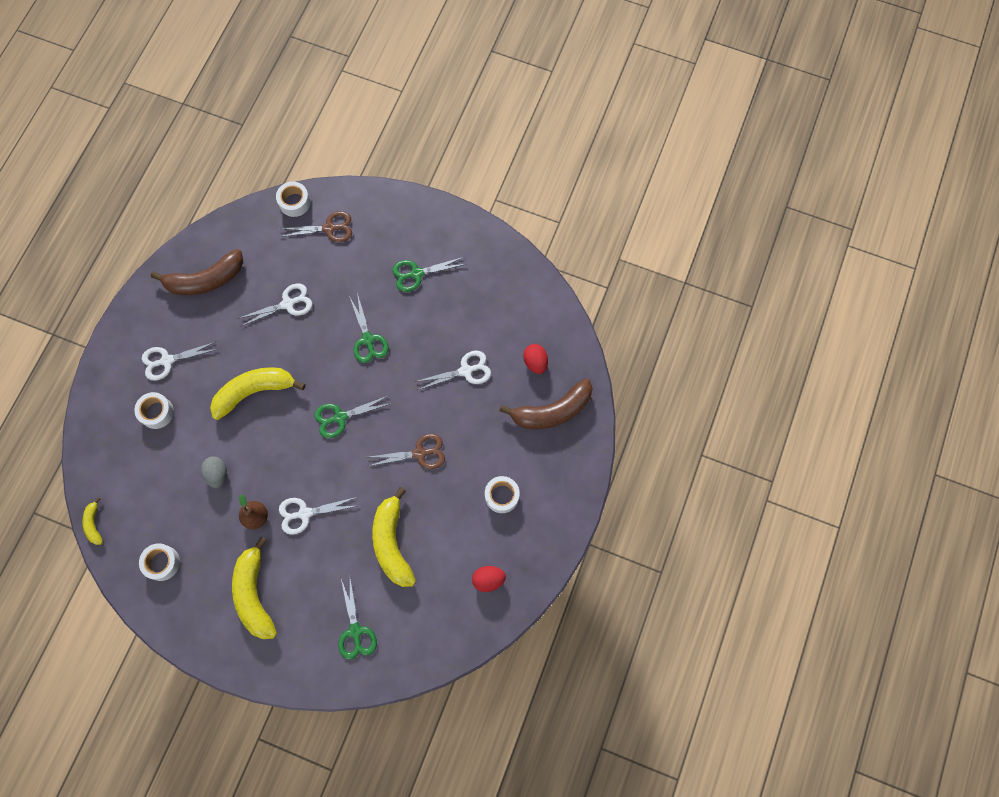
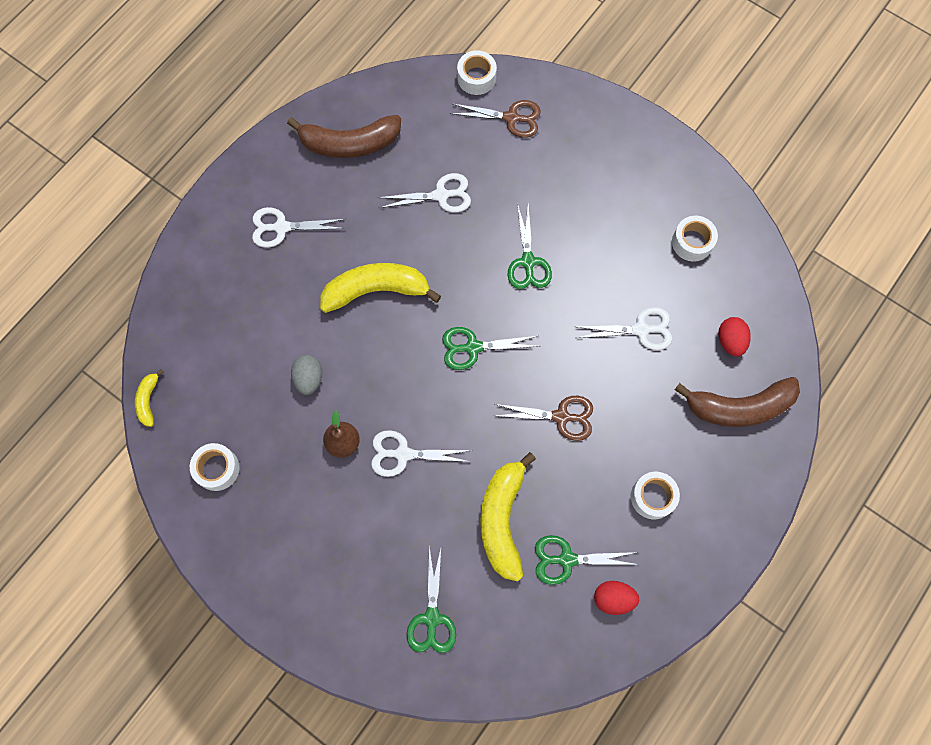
camera: 15 degrees right, 0 degrees up
white tape [134,392,174,429] -> white tape moved to [672,216,718,261]
yellow banana [232,537,277,639] -> none
green scissors [392,257,466,292] -> green scissors moved to [535,535,639,585]

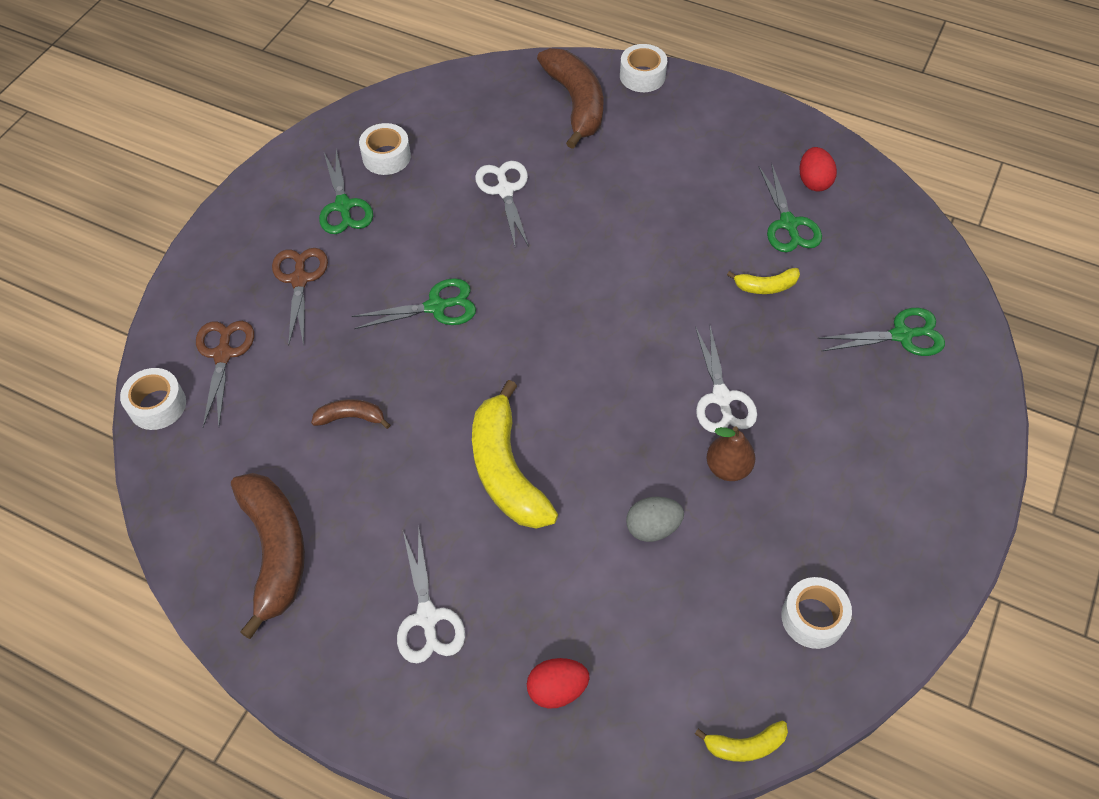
camera: 100 degrees left, 15 degrees down
white scissors [377,173,471,212] -> brown banana [311,399,390,429]
green scissors [442,327,539,370] -> green scissors moved to [319,149,373,234]
yellow banana [480,452,536,581] -> yellow banana [727,268,800,294], size x0.48
brown scissors [495,396,593,441] -> brown scissors moved to [272,248,328,346]
white tape [631,472,680,519] -> white tape moved to [620,44,667,92]
red egg [719,317,751,357] -> red egg moved to [527,658,590,709]

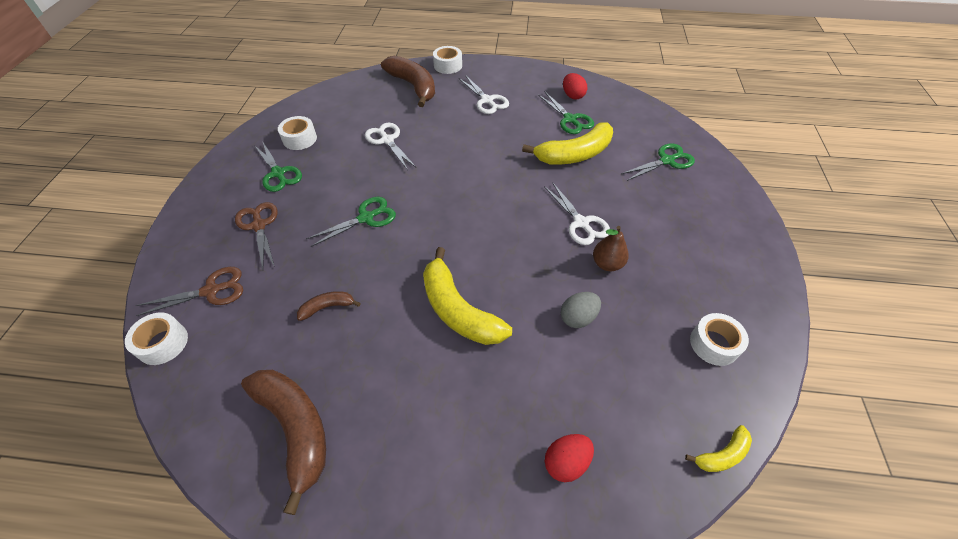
camera: 20 degrees left, 5 degrees down
brown scissors [196,321,254,427] -> brown scissors turned 90 degrees clockwise [136,267,243,316]
white scissors [397,528,465,663] -> white scissors moved to [458,75,509,114]
yellow banana [727,268,800,294] -> yellow banana [522,122,613,165], size x2.07

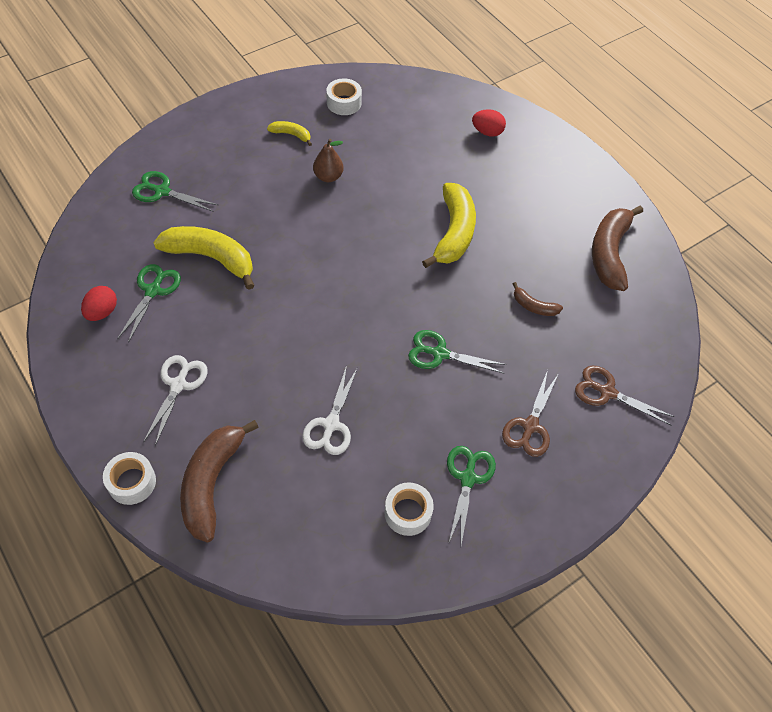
camera: 135 degrees left, 5 degrees up
white tape [125,313,188,365] -> none
white scissors [544,182,610,245] -> none
grey egg [561,292,601,328] -> none
yellow banana [685,425,752,472] -> yellow banana moved to [267,121,312,146]

